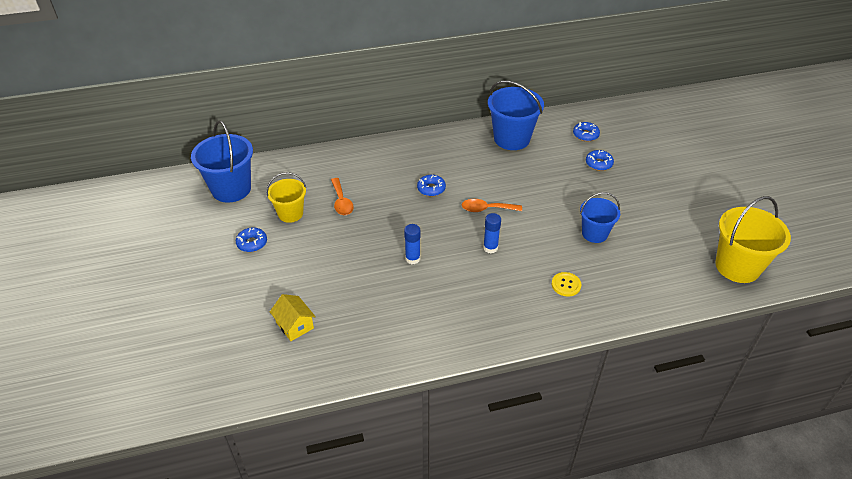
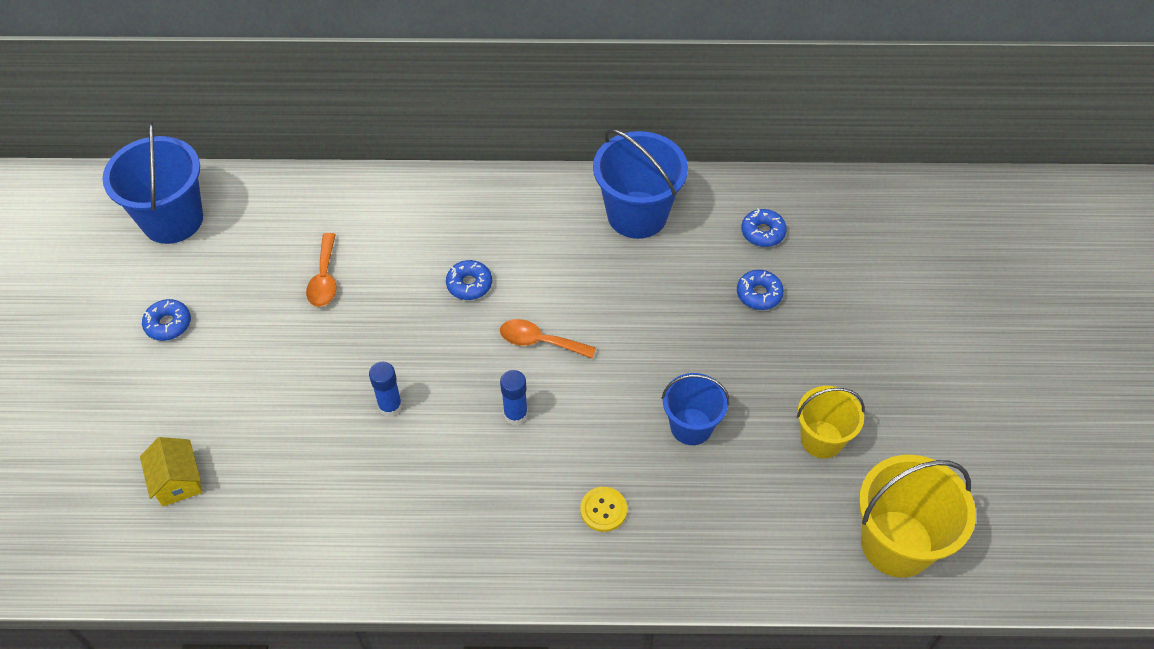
camera: 15 degrees right, 10 degrees up
yellow bucket [266,172,306,223] -> yellow bucket moved to [797,386,865,458]

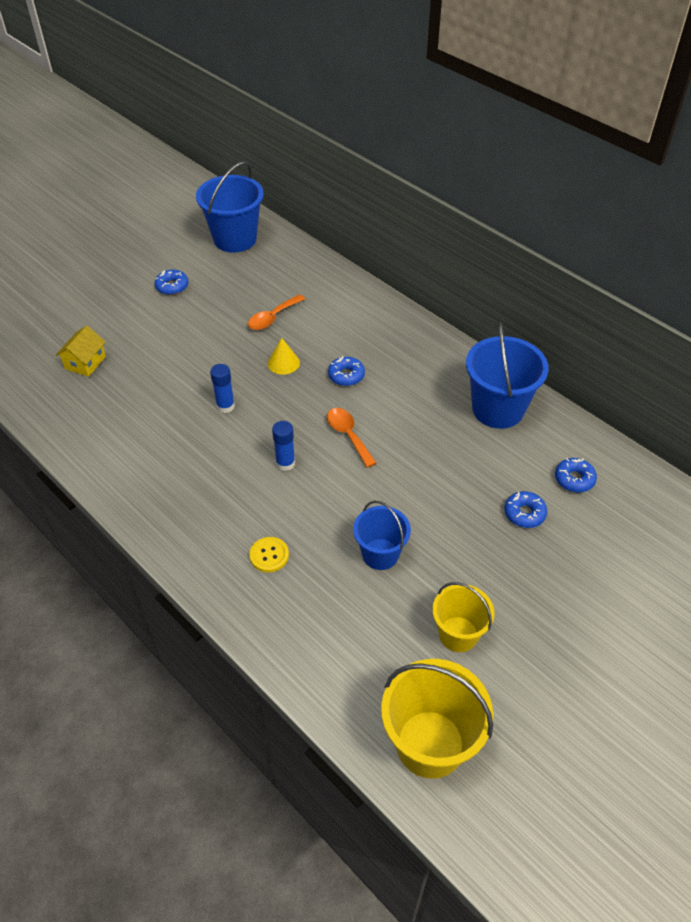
camera: 45 degrees right, 5 degrees down
none -> yellow cone [268,338,300,375]

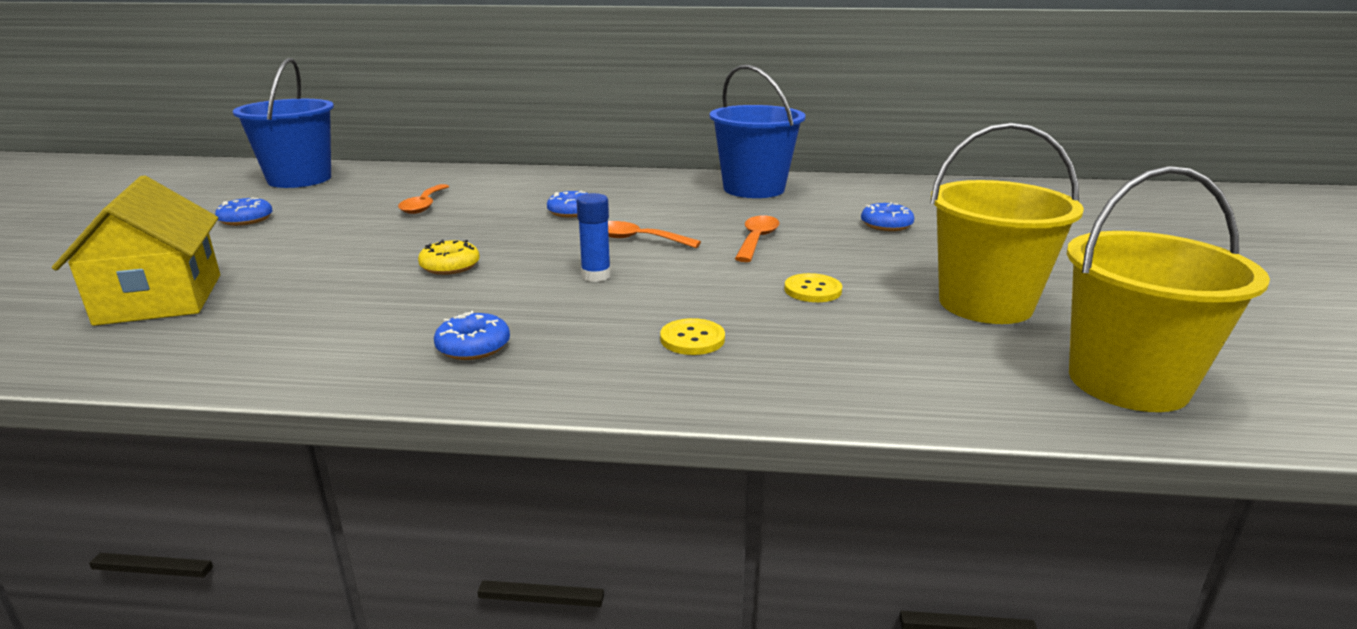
camera: 40 degrees left, 25 degrees down
yellow house [56,325,106,377] -> yellow house [52,175,220,326], size x1.78
blue glue stick [210,364,235,413] -> yellow donut [418,240,480,275]
yellow cone [268,338,300,375] -> none
blue bucket [353,501,411,570] -> yellow button [784,273,842,302]
yellow bucket [432,582,494,652] -> yellow bucket [930,123,1084,324], size x1.61
blue donut [555,458,597,492] -> blue donut moved to [434,311,510,360]
none -> orange spoon [735,215,779,262]

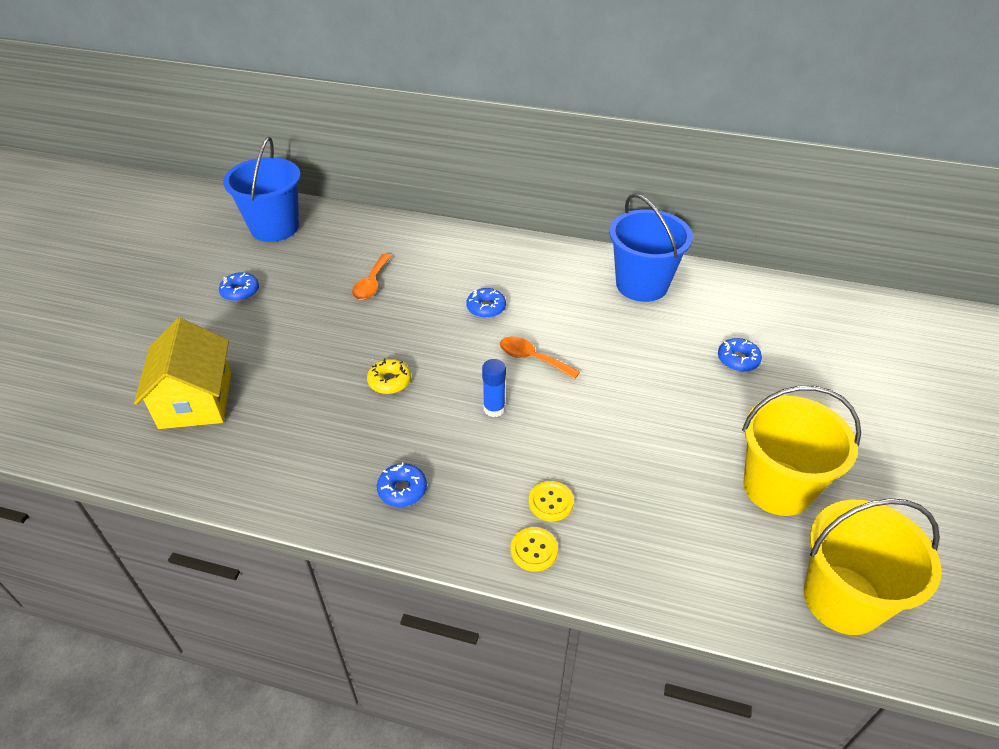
camera: 10 degrees right, 20 degrees up
orange spoon [735,215,779,262] -> none
yellow button [784,273,842,302] -> yellow button moved to [511,527,558,572]

